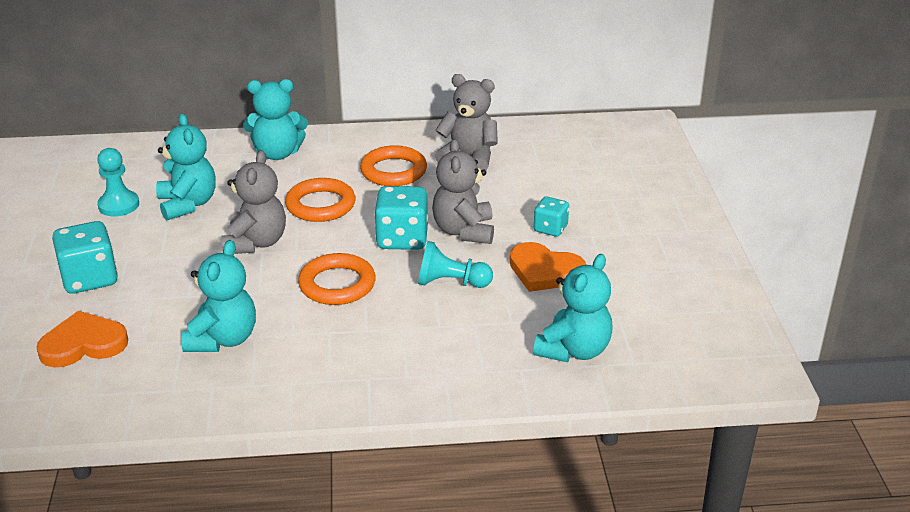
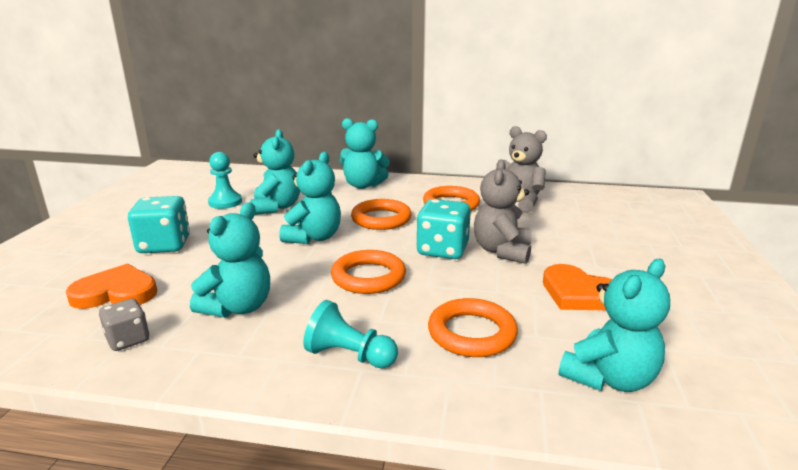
camera: 15 degrees right, 10 degrees down
grey teddy bear [221,150,286,254] -> turquoise teddy bear [280,152,341,244]
turquoise pawn [418,241,493,288] -> turquoise pawn moved to [303,300,398,368]
turquoise dice [534,197,569,237] -> none
none -> grey dice [99,299,149,351]
none -> orange ring [428,298,518,357]

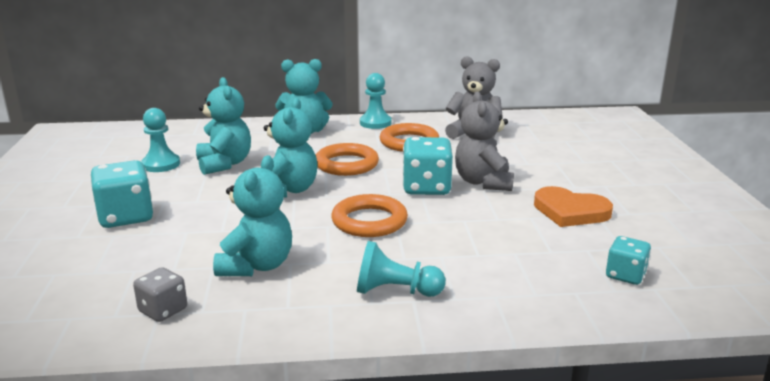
camera: 15 degrees left, 0 degrees up
orange heart [66,264,157,309] -> none
orange ring [428,298,518,357] -> none
turquoise teddy bear [559,259,670,392] -> turquoise dice [606,236,651,285]
none -> turquoise pawn [360,73,392,129]

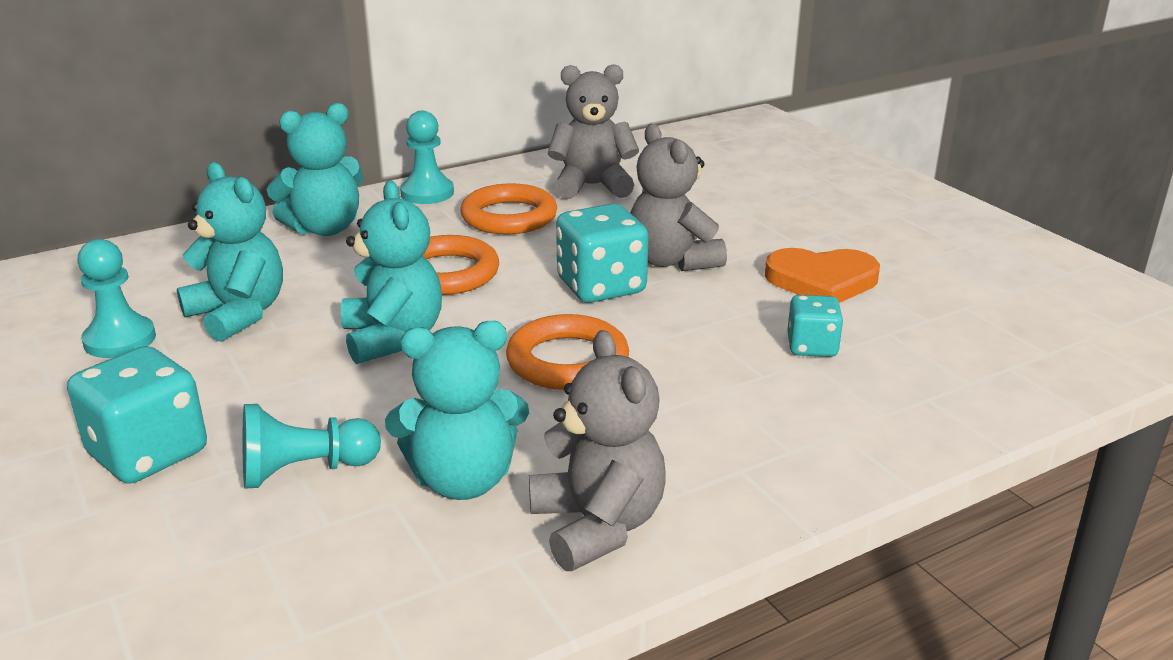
camera: 25 degrees left, 5 degrees up
grey dice [133,267,187,322] -> none
turquoise teddy bear [213,155,292,276] -> turquoise teddy bear turned 90 degrees clockwise [385,321,529,500]
turquoise pawn [357,241,446,297] -> turquoise pawn moved to [243,404,381,488]
turquoise dice [606,236,651,285] -> turquoise dice moved to [787,295,843,357]
none -> grey teddy bear [529,330,666,571]

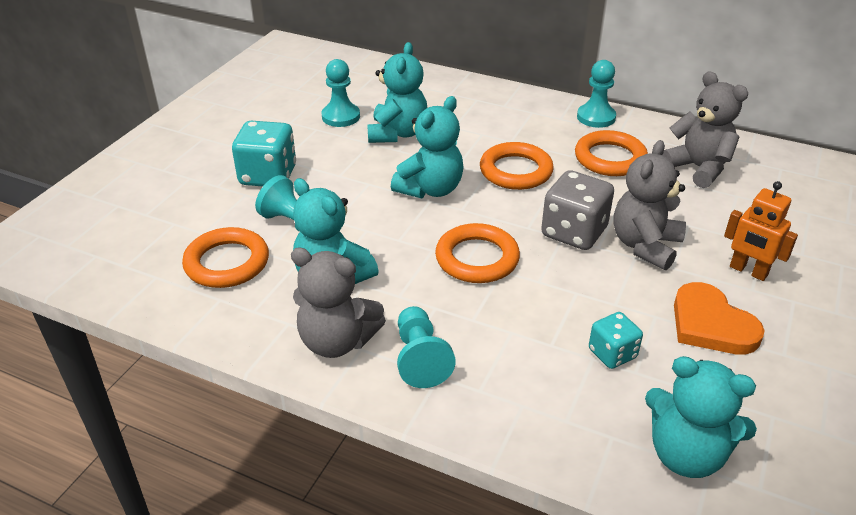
camera: 55 degrees right, 10 degrees up
turquoise teddy bear [267,103,363,236] -> turquoise teddy bear moved to [645,356,757,478]
grey teddy bear [529,330,666,571] -> grey teddy bear turned 75 degrees clockwise [291,247,386,358]
turquoise dice [556,204,649,303] -> grey dice [541,170,614,250]
none -> orange ring [182,227,269,288]
none -> turquoise pawn [397,306,456,388]
none -> orange robot [724,181,798,281]

